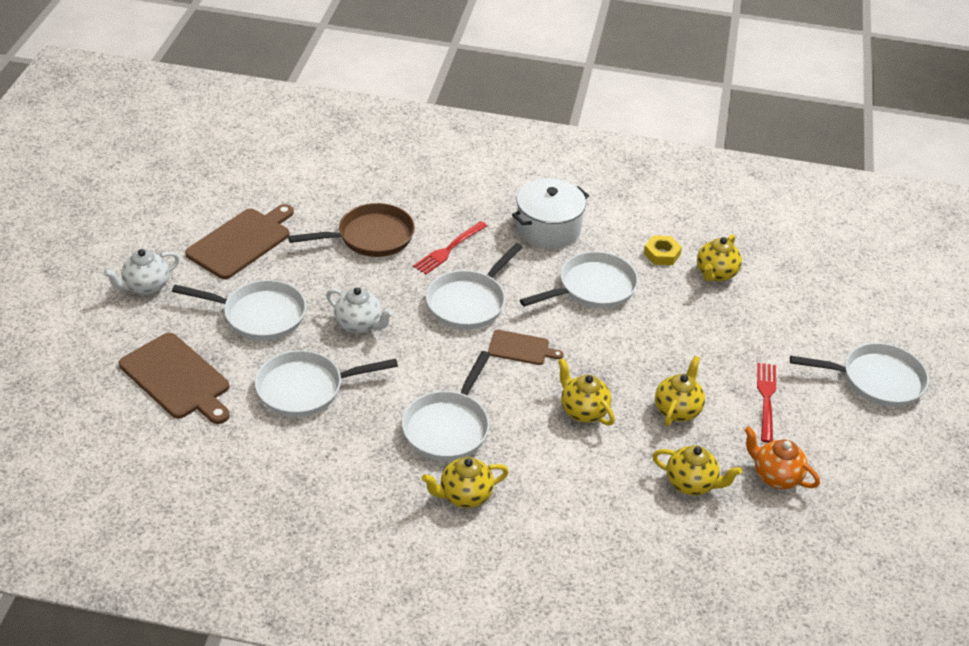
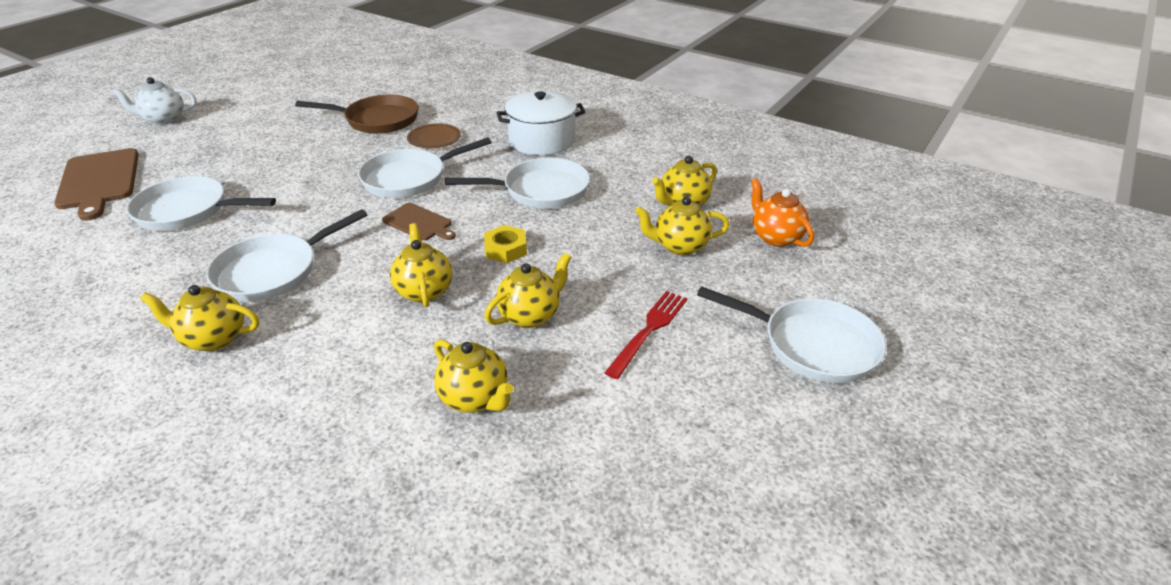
camera: 25 degrees right, 5 degrees down
white pan [172,280,306,341] -> none
brown cutting board [185,204,294,279] -> none
white teapot [326,287,393,334] -> none
red fork [413,221,487,275] -> brown plate [407,123,461,148]
yellow nut [644,235,682,265] -> yellow nut moved to [484,225,527,263]
orange teapot [744,426,820,489] -> orange teapot moved to [751,178,814,247]
none -> yellow teapot [635,196,730,255]

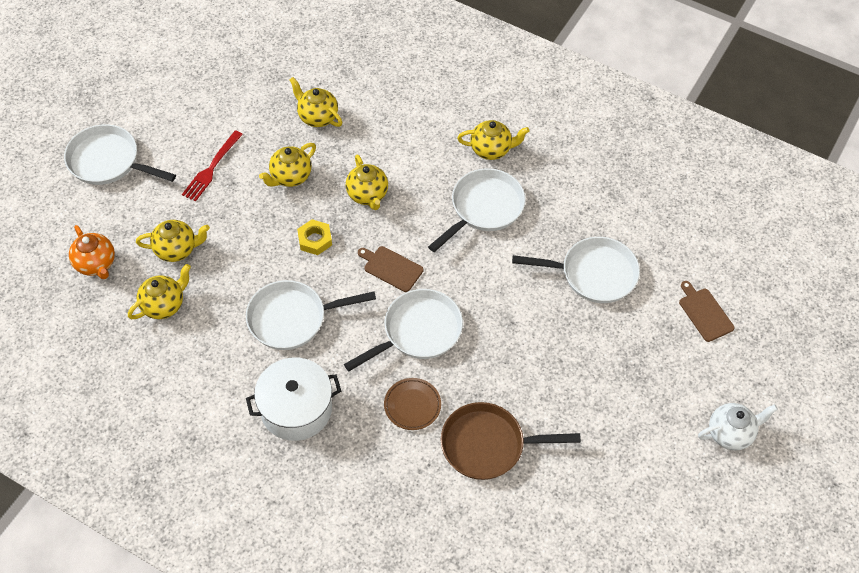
camera: 175 degrees right, 20 degrees up
brown cutting board [54,148,139,221] -> brown cutting board [679,281,734,342], size x0.56

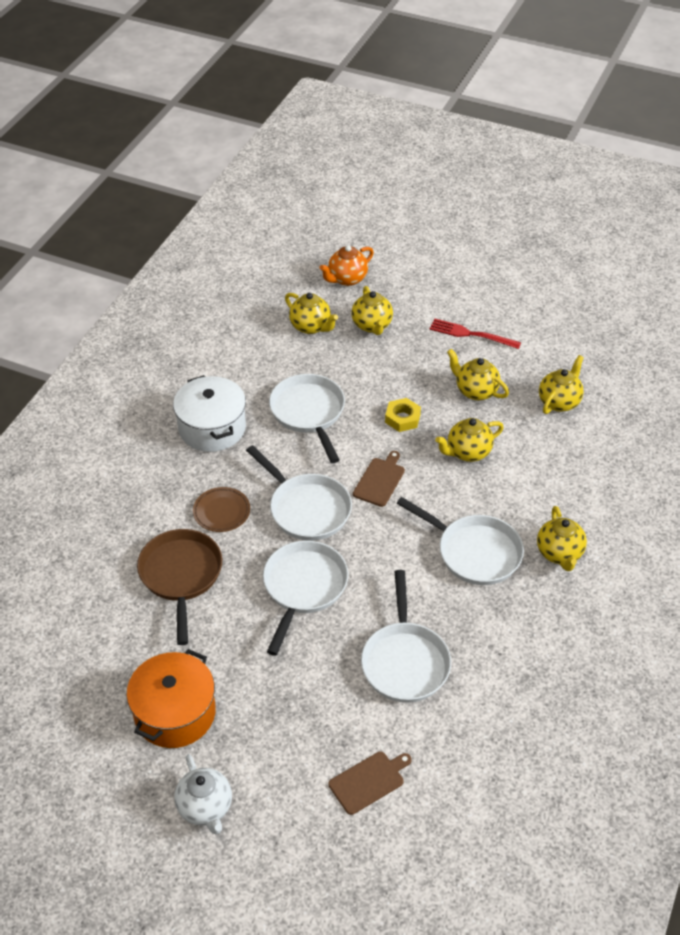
camera: 85 degrees right, 10 degrees down
white pan [64,124,176,185] -> white pan moved to [263,540,348,656]
none -> orange pot [126,649,216,748]

